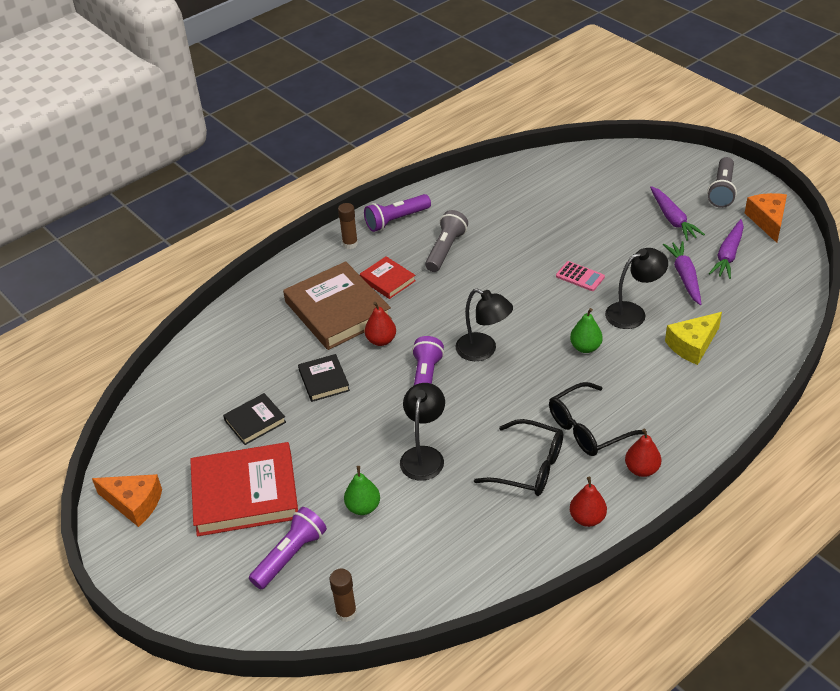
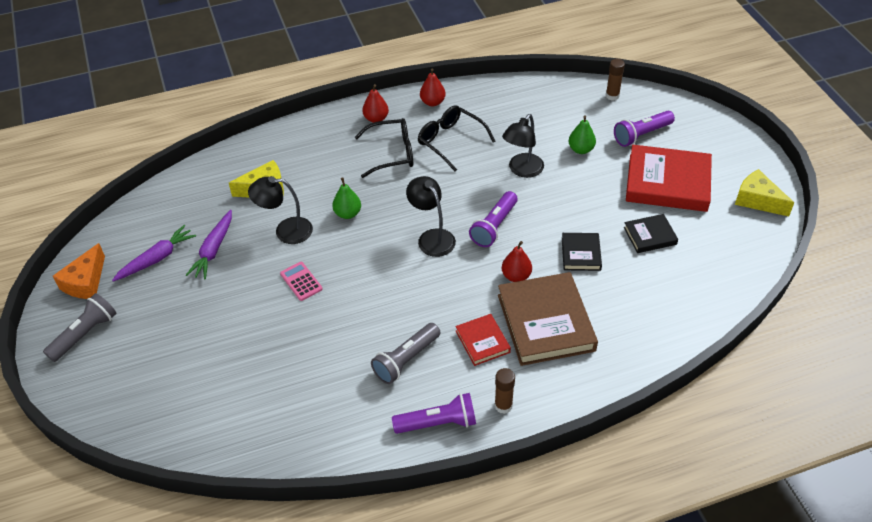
camera: 160 degrees left, 5 degrees up
orange cheese [92,474,162,527] -> yellow cheese [735,169,794,216]
purple carrot [650,186,705,241] -> none

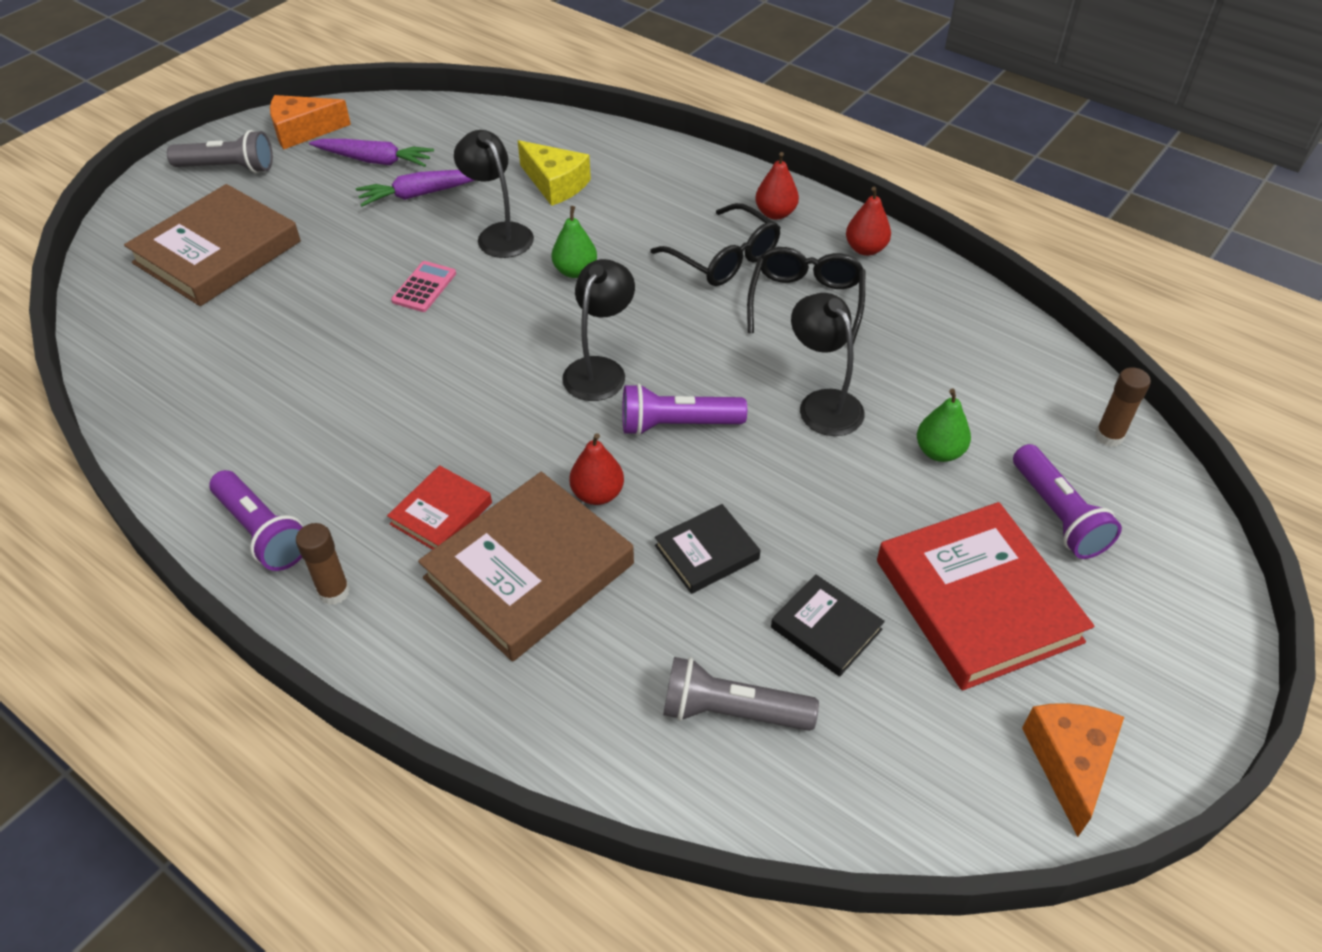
camera: 55 degrees right, 0 degrees up
grey flashlight [371,323,440,384] -> grey flashlight moved to [663,657,819,731]
black lamp [502,114,544,178] -> black lamp turned 60 degrees clockwise [791,293,865,436]
purple flashlight [614,111,675,147] -> purple flashlight turned 135 degrees counterclockwise [1013,444,1122,559]
yellow cheese [735,169,794,216] -> orange cheese [1022,703,1124,837]
none -> brown book [124,184,301,306]

